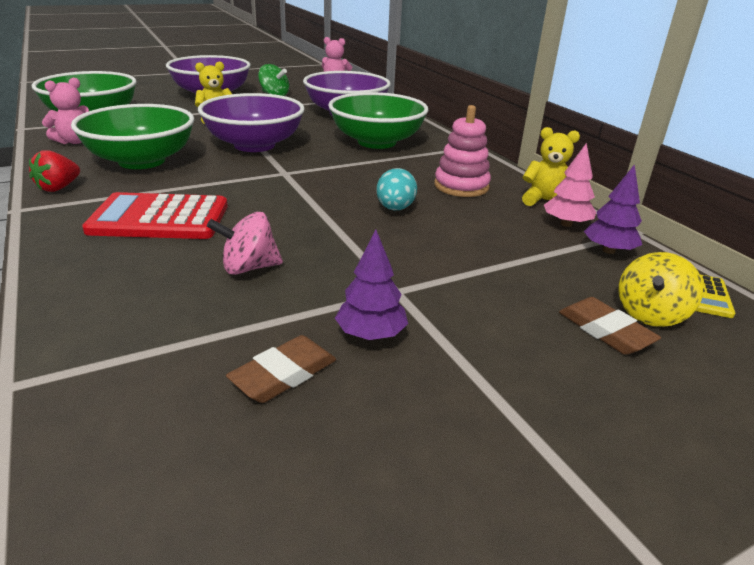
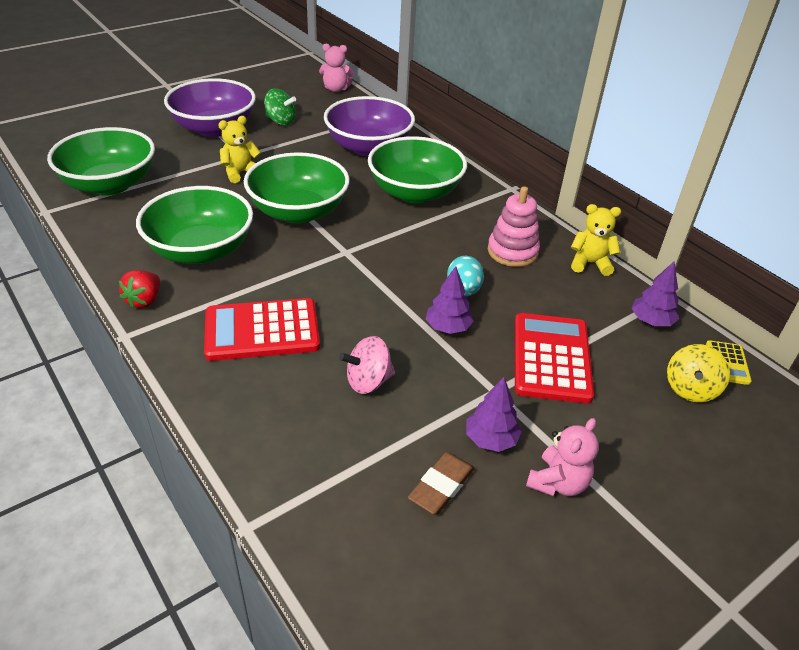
camera: 10 degrees left, 10 degrees up
pink teddy bear [42,78,89,144] -> pink teddy bear moved to [526,418,599,496]
purple bowl [198,93,305,152] -> green bowl [244,152,350,224]
pink tree [544,143,596,227] -> none
brown eraser [559,297,661,355] -> none
none -> purple tree [425,266,474,334]
none -> red calculator [515,313,594,404]

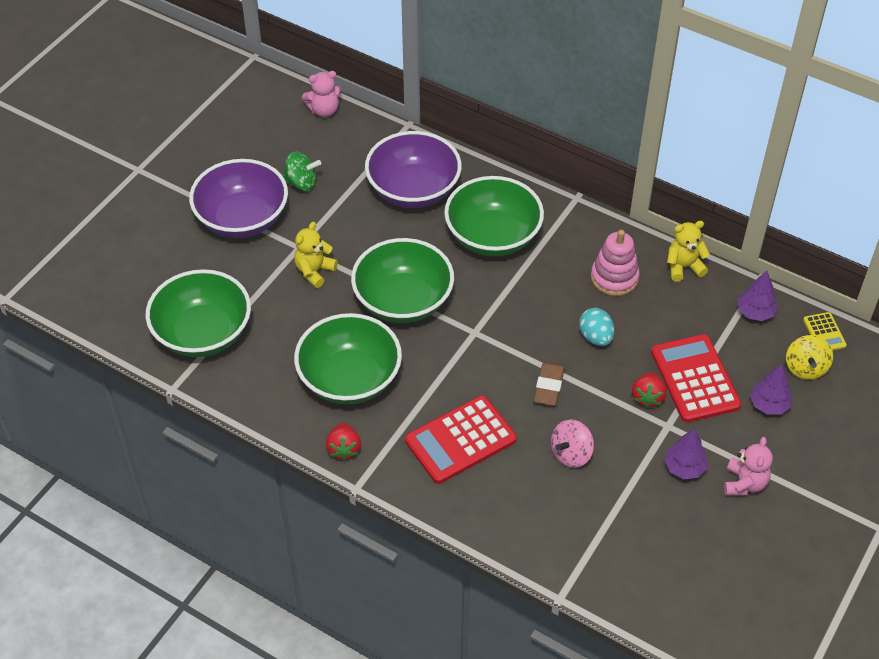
camera: 20 degrees left, 10 degrees up
brown eraser [408,452,475,514] -> brown eraser moved to [534,362,565,406]
purple tree [425,266,474,334] -> purple tree moved to [750,364,792,415]
none -> red strawberry [632,372,667,408]

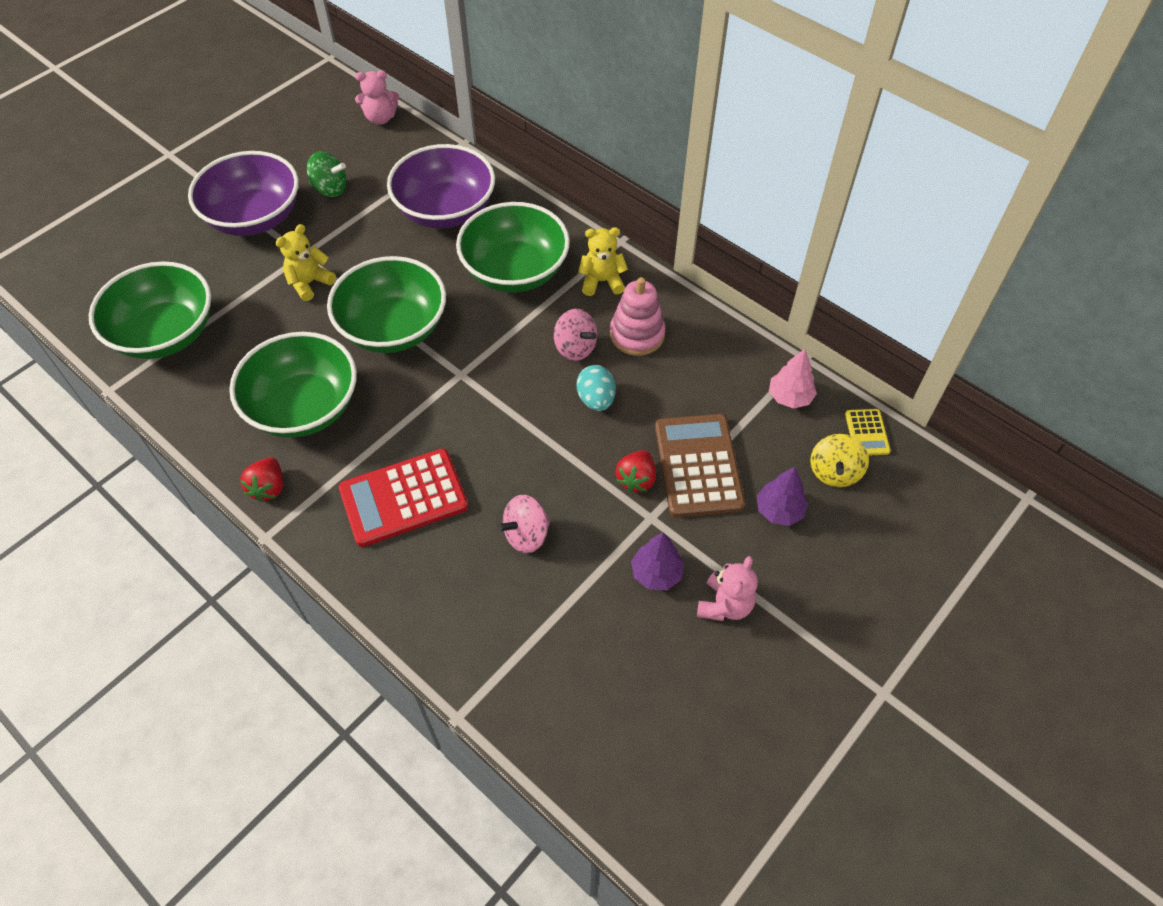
camera: 10 degrees right, 5 degrees up
brown eraser [534,362,565,406] -> none
red calculator [651,334,742,423] -> brown calculator [655,414,745,517]
yellow teddy bear [667,221,710,282] -> yellow teddy bear moved to [578,227,628,296]
purple tree [738,271,778,321] -> pink tree [769,349,817,409]
none -> pink spinning top [554,309,597,361]

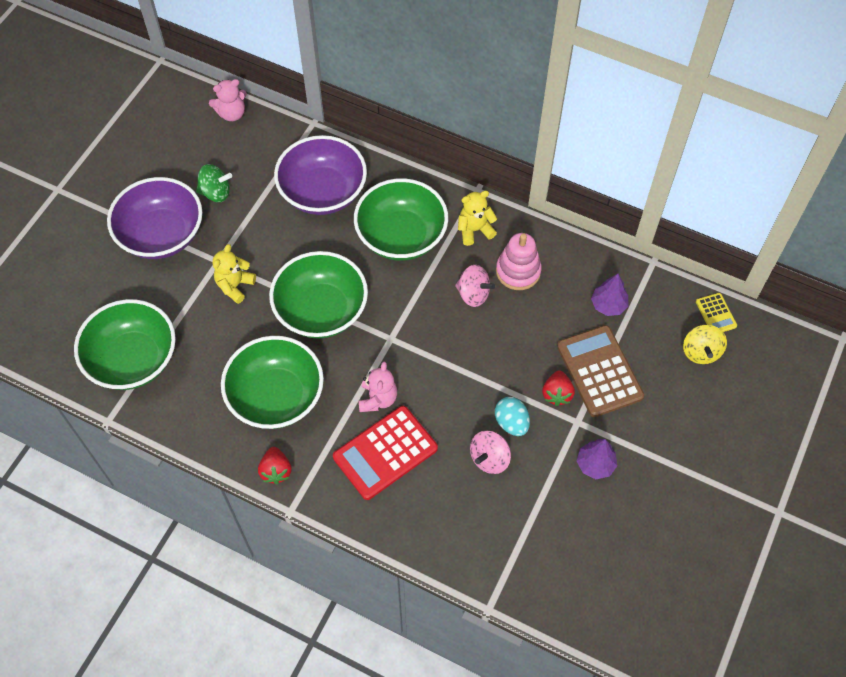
camera: 15 degrees left, 5 degrees up
turquoise egg [577,365,616,411] -> turquoise egg moved to [495,397,530,436]
pink teddy bear [697,556,758,621] -> pink teddy bear moved to [359,362,397,412]
purple tree [757,467,808,526] -> purple tree moved to [591,274,628,316]
pink tree [769,349,817,409] -> none

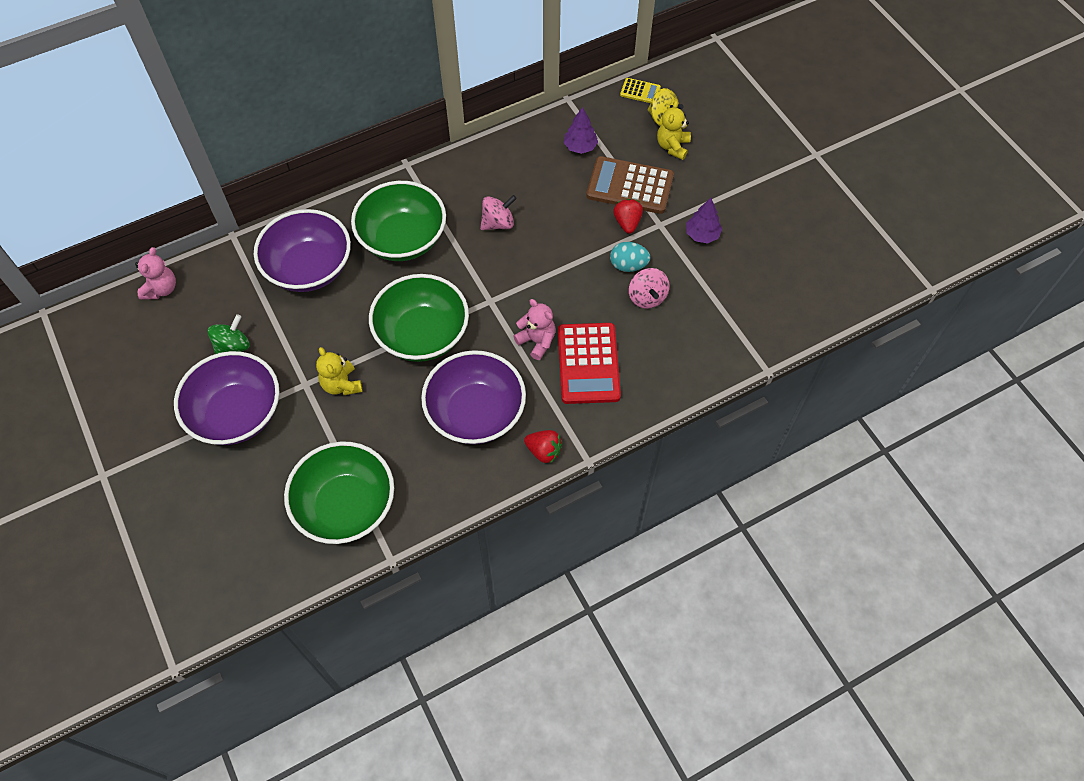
camera: 55 degrees left, 0 degrees up
green bowl [221,336,324,429] -> purple bowl [421,350,526,444]
yellow teddy bear [458,191,497,246] -> yellow teddy bear moved to [657,101,691,160]
pink stacking toy [496,233,542,290] -> none
red strawberry [542,370,575,406] -> red strawberry turned 135 degrees counterclockwise [613,199,643,234]

